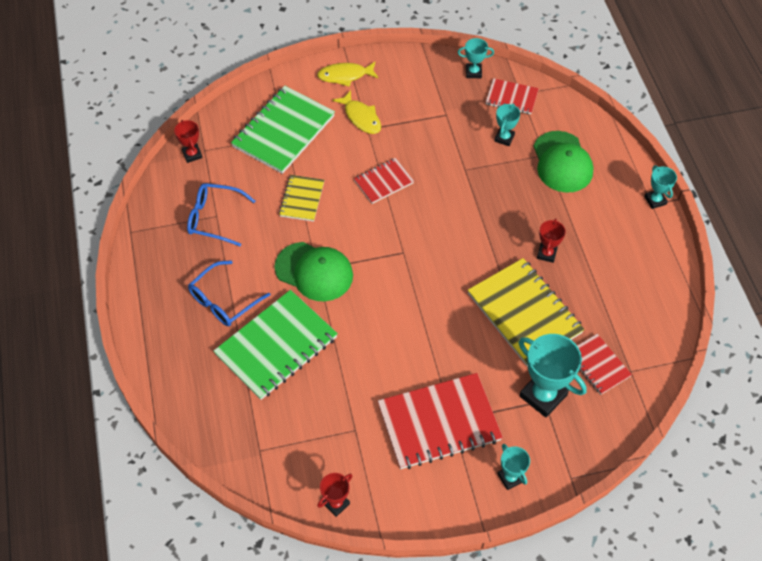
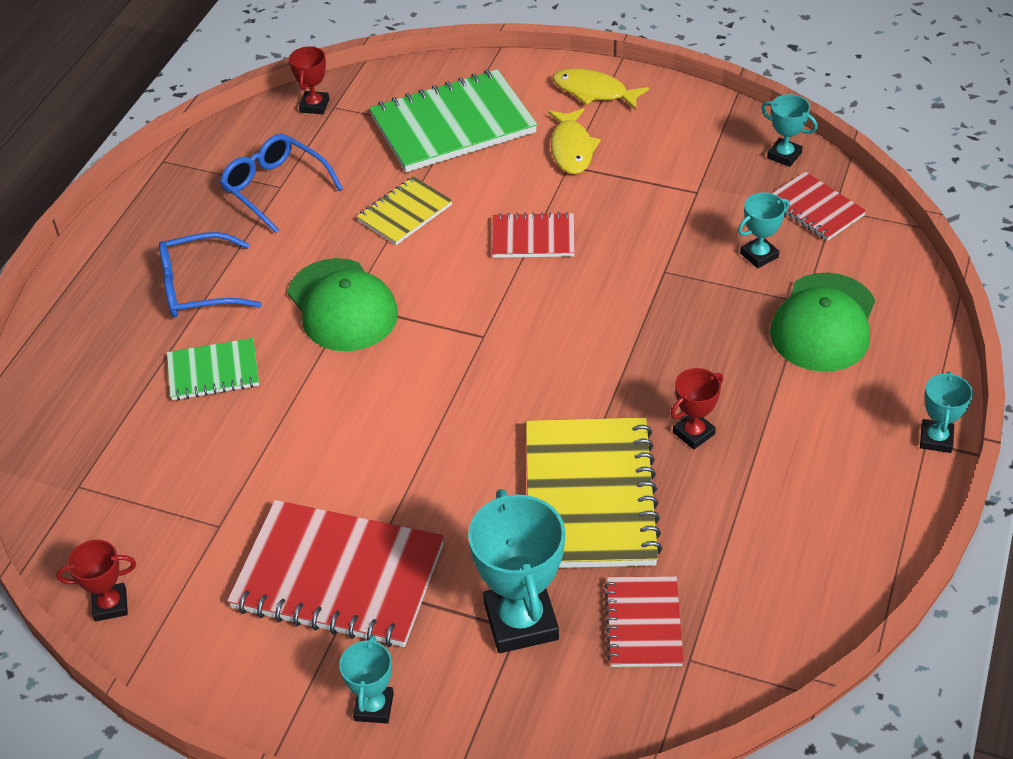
camera: 35 degrees right, 10 degrees down
green notebook [213,290,338,400] -> green notebook [167,338,259,400], size x0.54

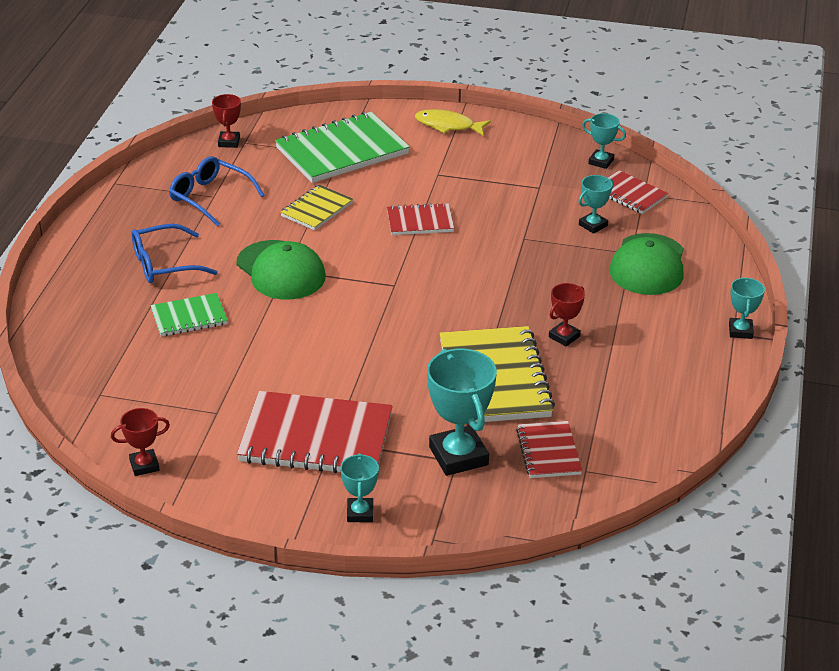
camera: 10 degrees left, 10 degrees down
yellow fish [548,108,601,174] -> none

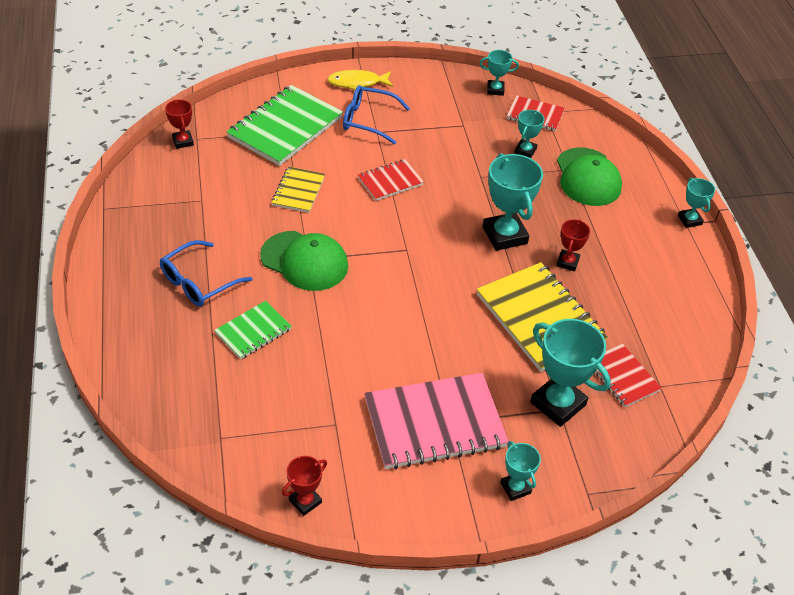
camera: 25 degrees left, 10 degrees up
blue glasses [169,156,265,227] -> blue glasses moved to [343,85,410,144]
red notebook [237,391,392,473] -> pink notebook [364,373,509,470]
none -> turquoise trophy [483,153,543,251]

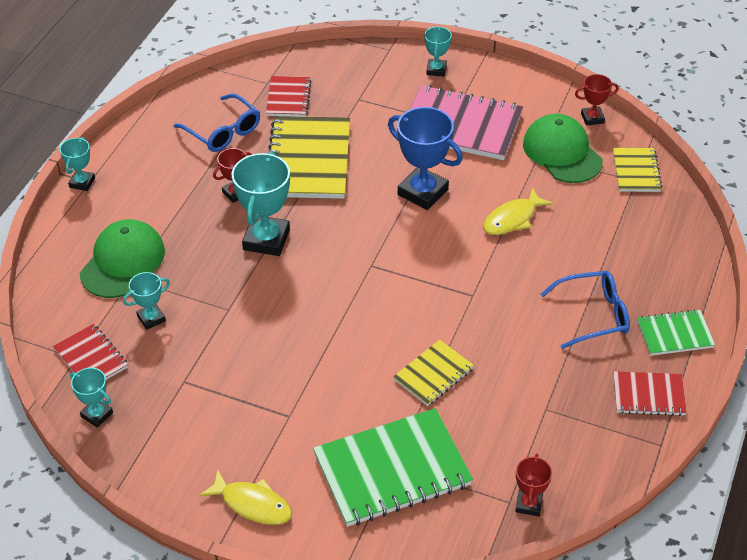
camera: 145 degrees left, 0 degrees up
green notebook [214,301,292,359] -> green notebook moved to [637,309,715,356]
green cap [260,231,348,291] -> green cap moved to [523,114,603,183]
blue glasses [343,85,410,144] -> blue glasses moved to [174,94,260,152]
red notebook [358,159,424,201] -> red notebook moved to [613,371,687,416]
turquoise trophy [530,319,611,427] -> none
none -> blue trophy [388,107,463,210]
none -> yellow fish [483,188,553,235]
none -> yellow notebook [613,148,662,192]

